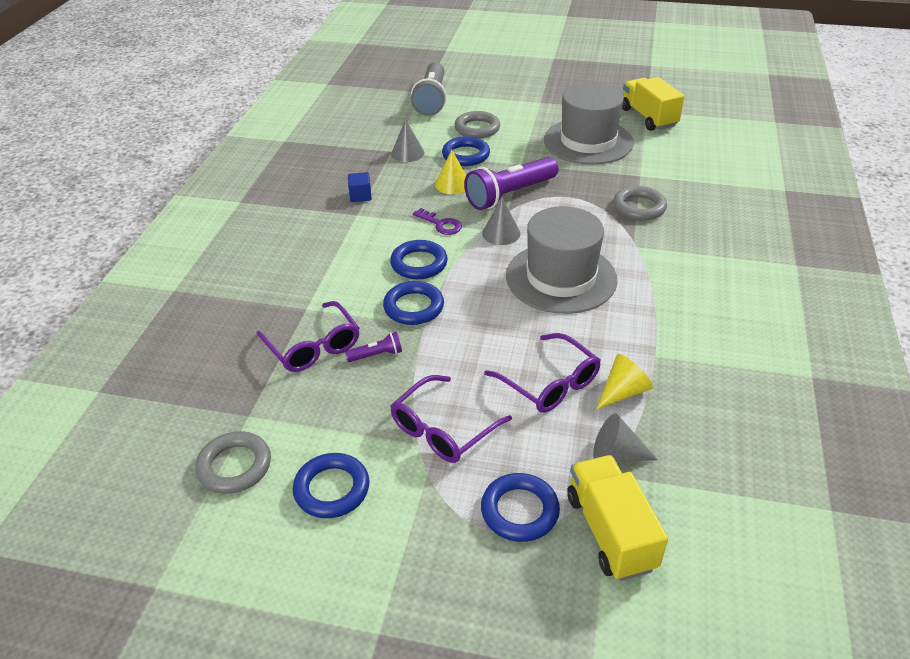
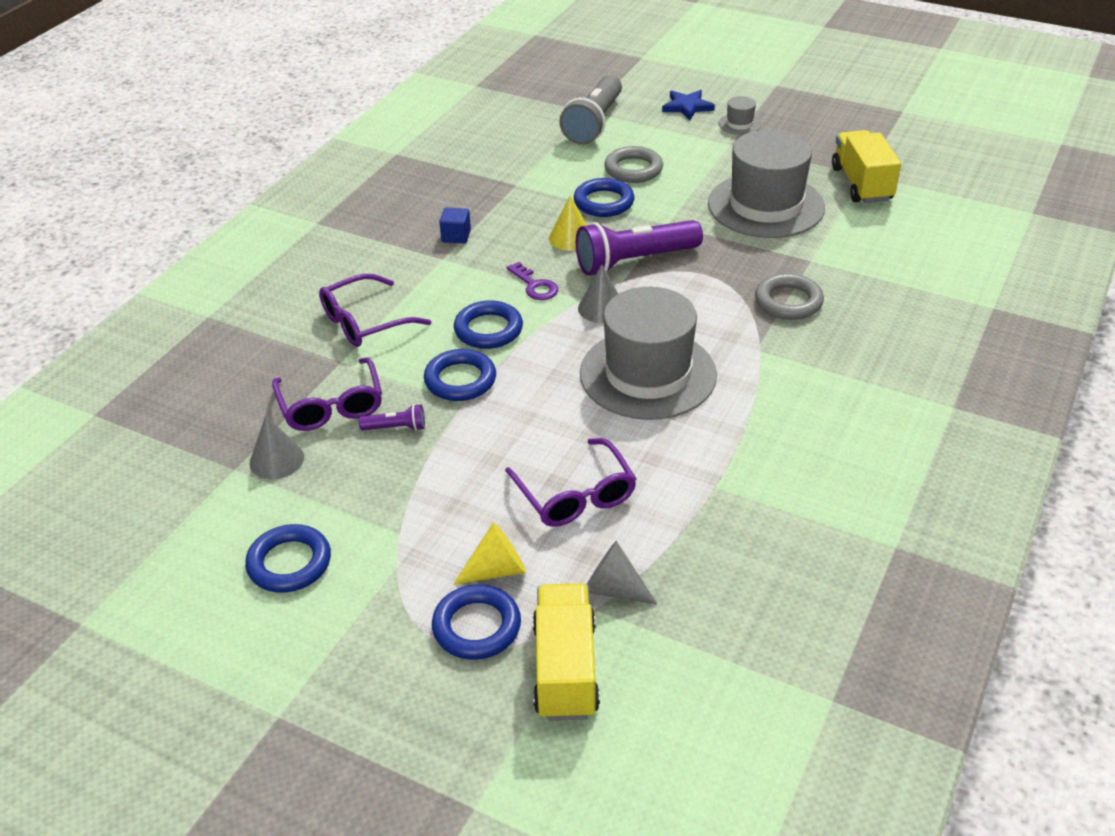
camera: 15 degrees right, 0 degrees up
grey ring [195,431,271,494] -> none
purple glasses [390,375,512,463] -> purple glasses moved to [319,274,431,347]
grey cone [391,119,424,162] -> grey cone moved to [250,415,304,479]
yellow cone [597,354,653,409] -> yellow cone moved to [453,522,526,585]
none -> blue star [662,90,715,120]
none -> grey hat [719,96,761,135]

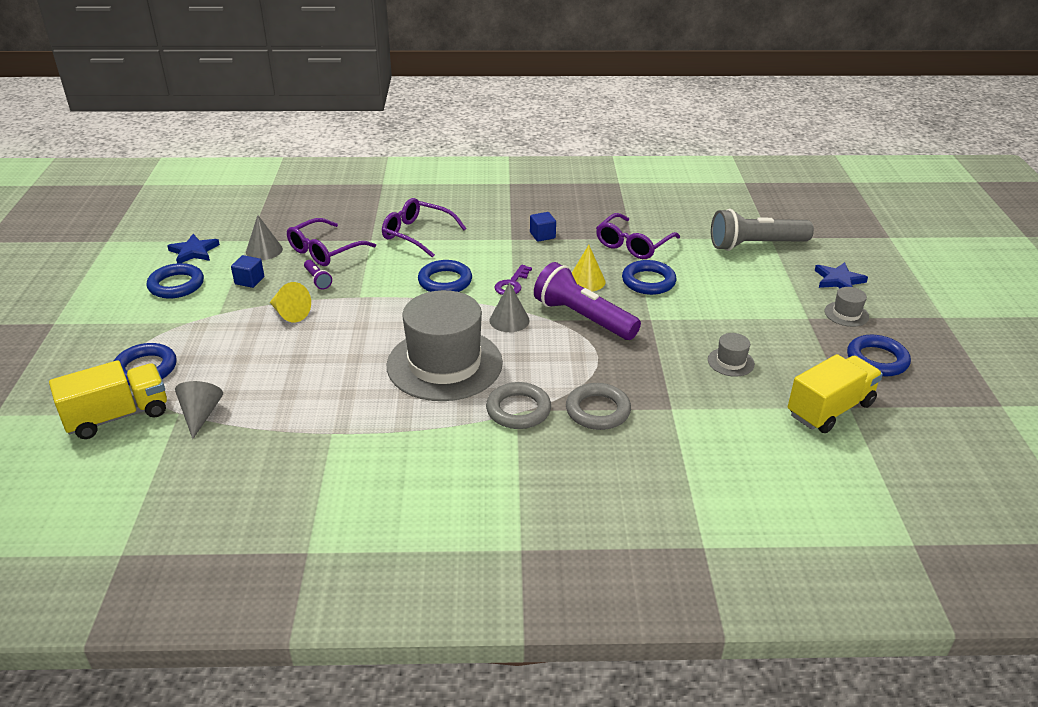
camera: 60 degrees right, 5 degrees down
blue ring [424,349,496,401] -> blue ring moved to [847,335,911,376]
yellow cone [453,522,526,585] -> yellow cone moved to [270,282,311,322]
purple glasses [505,438,637,527] -> purple glasses moved to [596,213,680,259]
grey ring [604,146,663,183] -> grey ring moved to [486,382,551,429]
grey hat [708,130,825,238] -> grey hat [708,333,755,377], size x0.40
none -> blue star [167,234,220,263]
none -> blue cube [231,255,264,288]

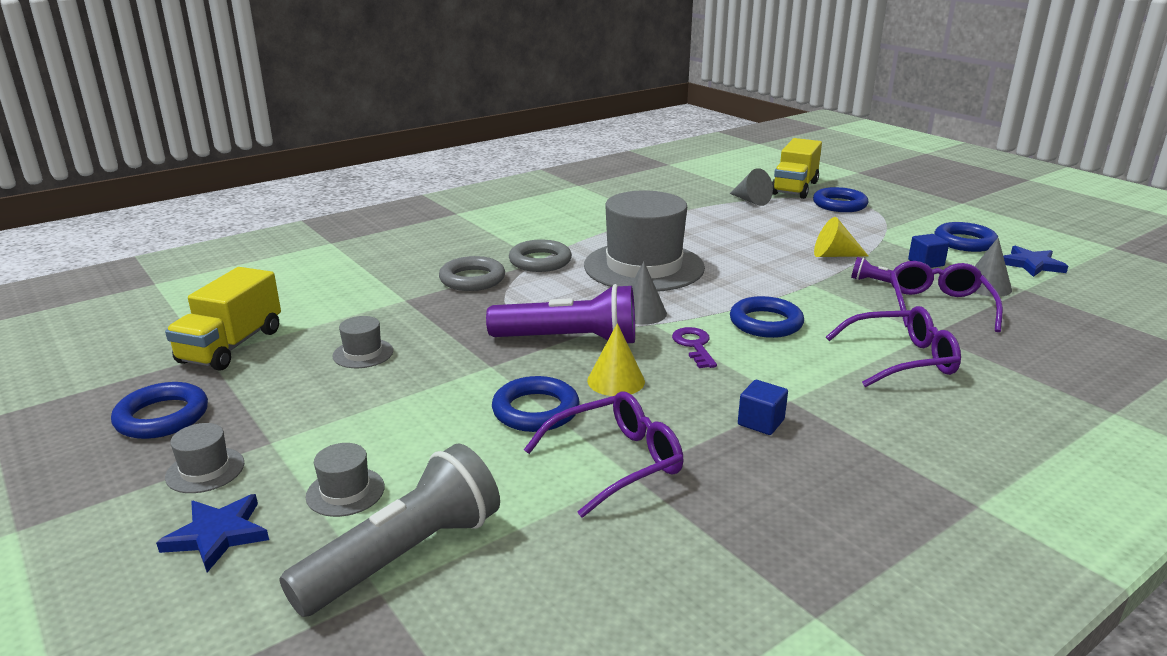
camera: 145 degrees right, 10 degrees down
purple glasses [596,213,680,259] -> purple glasses turned 60 degrees clockwise [524,391,683,518]
none -> grey hat [306,443,385,517]

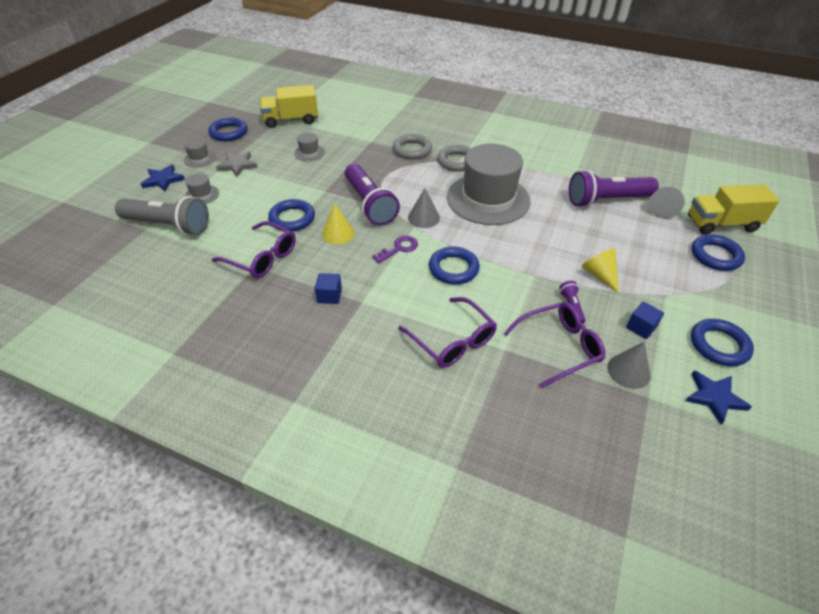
camera: 60 degrees right, 20 degrees up
none -> grey star [216,151,258,177]
none -> purple flashlight [569,170,659,207]

